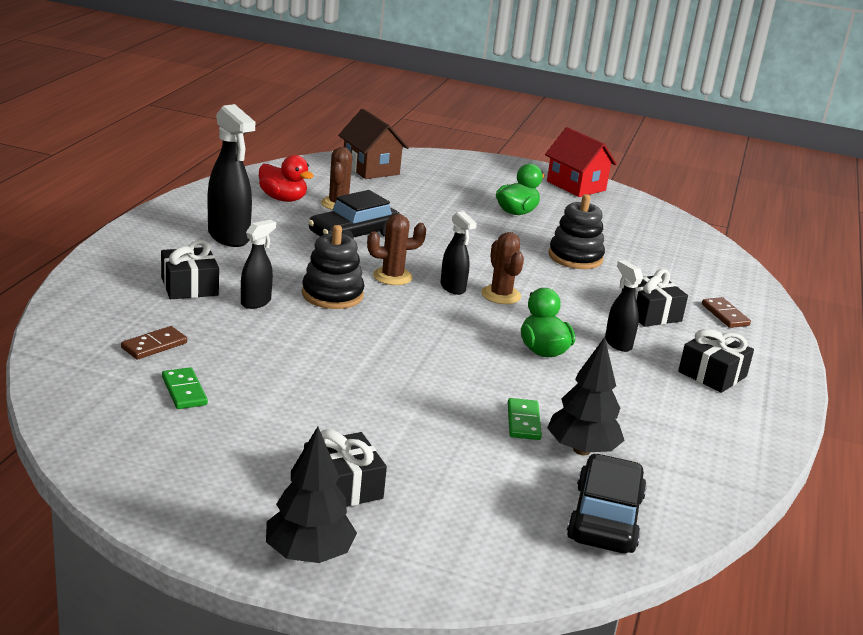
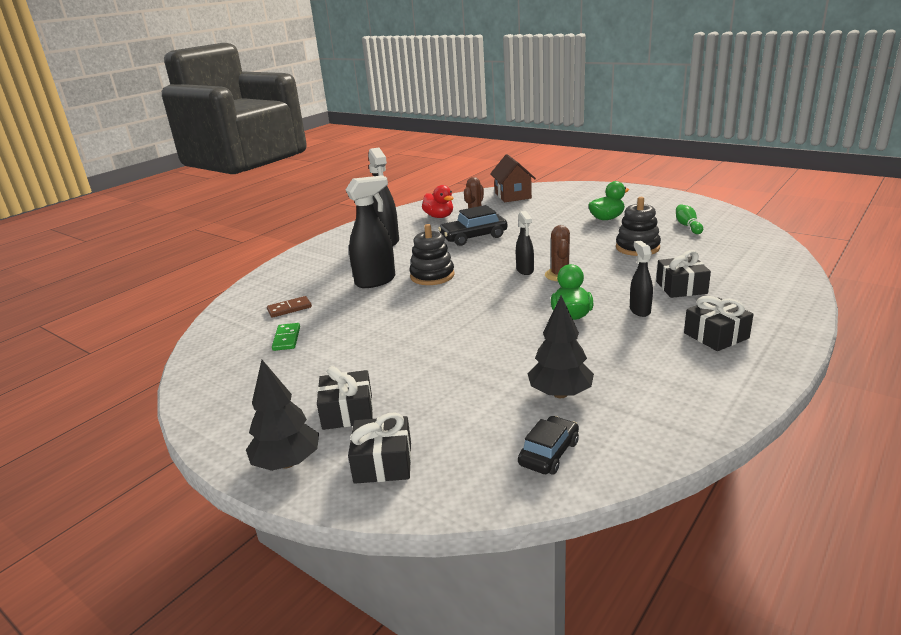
camera: 25 degrees right, 0 degrees up
black gift [161,240,219,299] -> black gift moved to [348,412,411,484]
black spray bottle [241,220,276,309] -> black spray bottle [346,175,395,288], size x1.73
brown cactus [367,214,426,285] -> none
green domino [508,398,542,440] -> none
red house [545,127,617,197] -> none
black car [567,453,647,553] -> black car [518,416,579,475], size x0.65
brown domino [702,297,751,328] -> none
none -> green bowling pin [676,205,703,234]

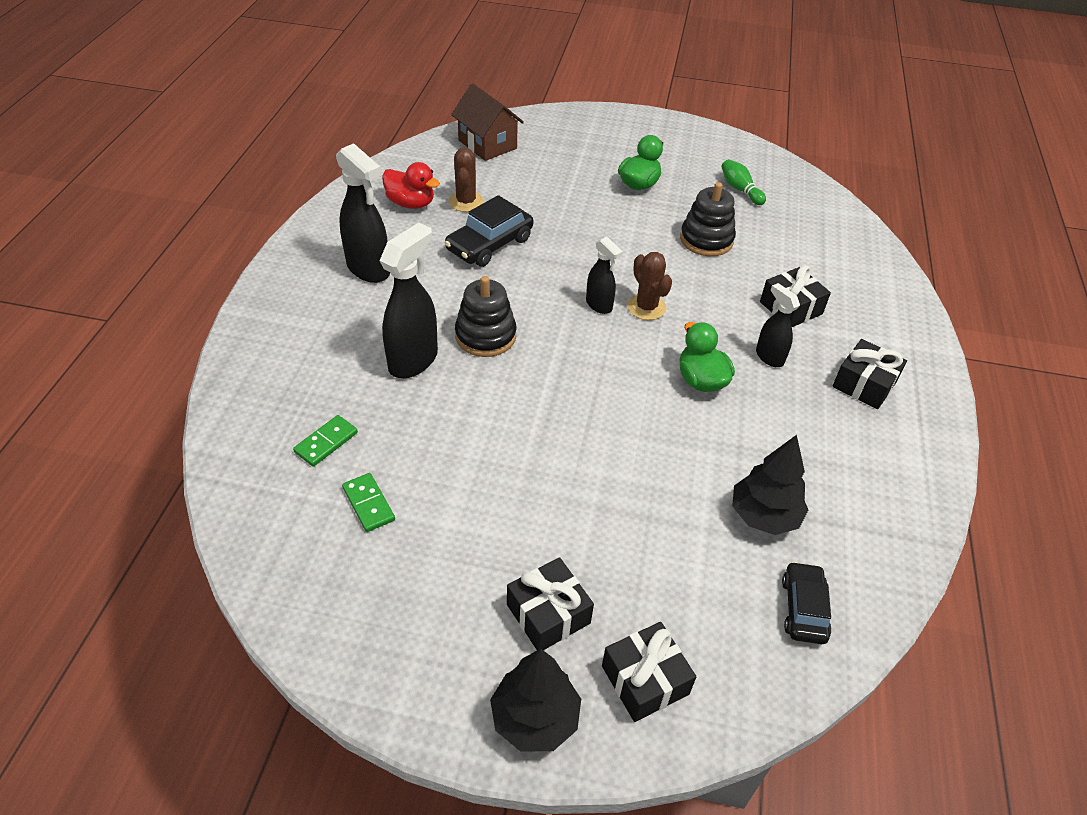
camera: 30 degrees left, 20 degrees up
brown domino [267,296,312,318] -> green domino [293,415,358,467]

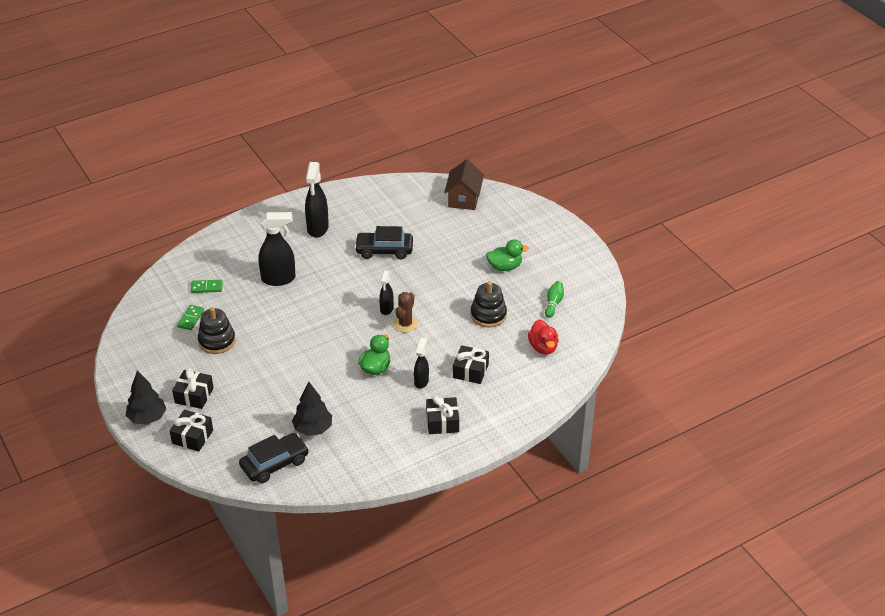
camera: 50 degrees right, 5 degrees down
red duck [382,162,440,209] -> red duck moved to [528,319,559,355]
brown cactus [449,148,484,212] -> none
black stacking toy [455,276,517,357] -> black stacking toy moved to [198,307,236,354]
black car [782,561,831,644] -> black car [239,433,309,483], size x1.54

